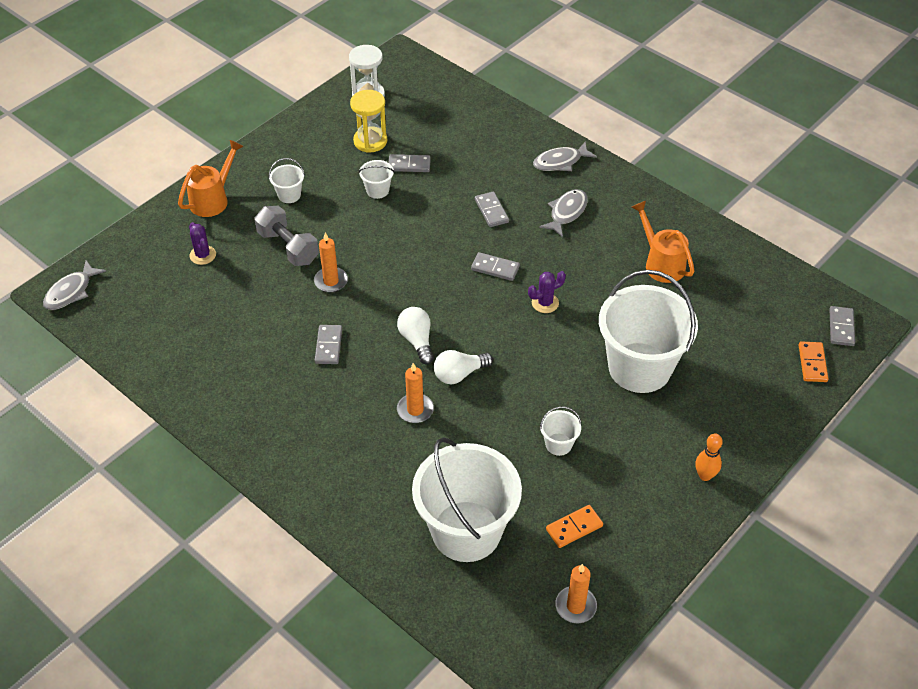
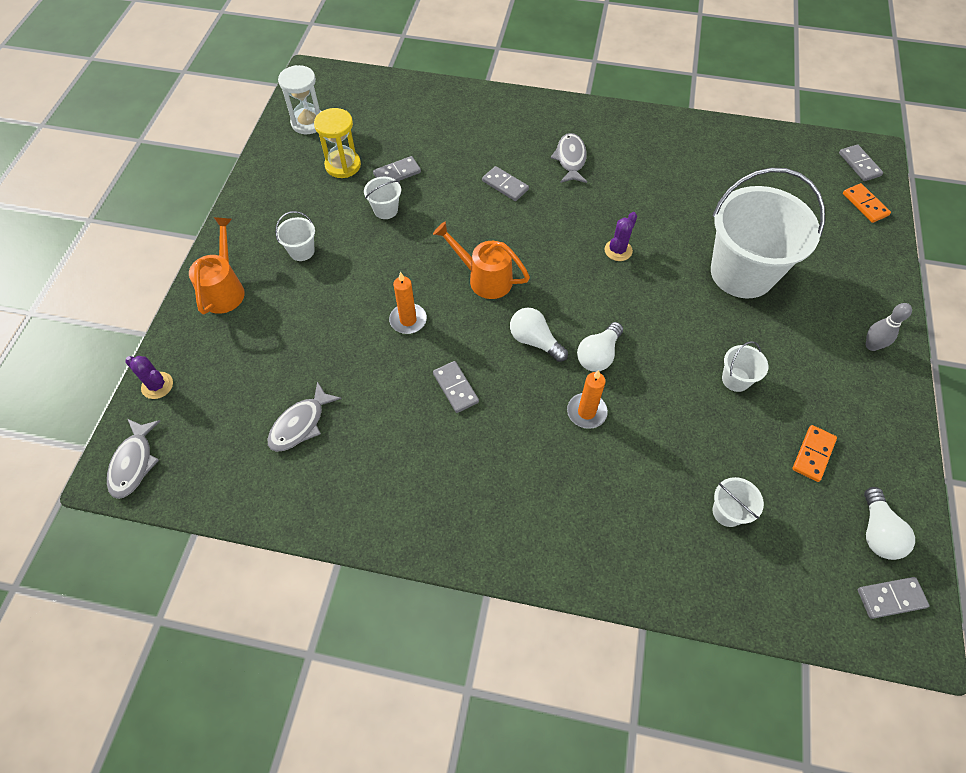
camera: 30 degrees left, 10 degrees up
purple cactus [189,222,216,265] -> purple cactus moved to [125,356,173,399]
grey dumbbell [255,206,319,266] -> none
white bucket [412,437,522,562] -> white bucket [713,477,764,527], size x0.41
grey domino [471,252,520,281] -> grey domino moved to [857,577,929,619]
grey fish [533,141,597,171] -> grey fish moved to [268,381,342,452]
orange candle [555,564,597,623] -> white light bulb [864,487,915,560]
orange watering can [632,201,695,283] -> orange watering can moved to [433,221,530,299]
orange bowling pin [695,433,723,481] -> grey bowling pin [866,303,912,351]

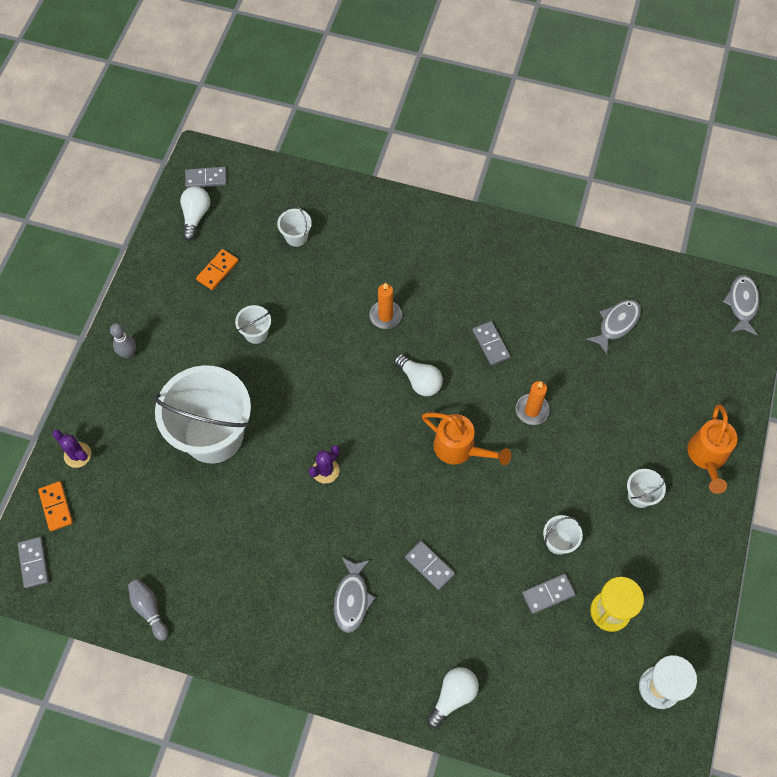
camera: 175 degrees left, 5 degrees up
purple cactus [125,356,173,399] -> purple cactus moved to [52,429,91,468]
white light bulb [577,322,623,372] -> white light bulb moved to [427,667,479,728]
none -> grey bowling pin [128,579,168,641]

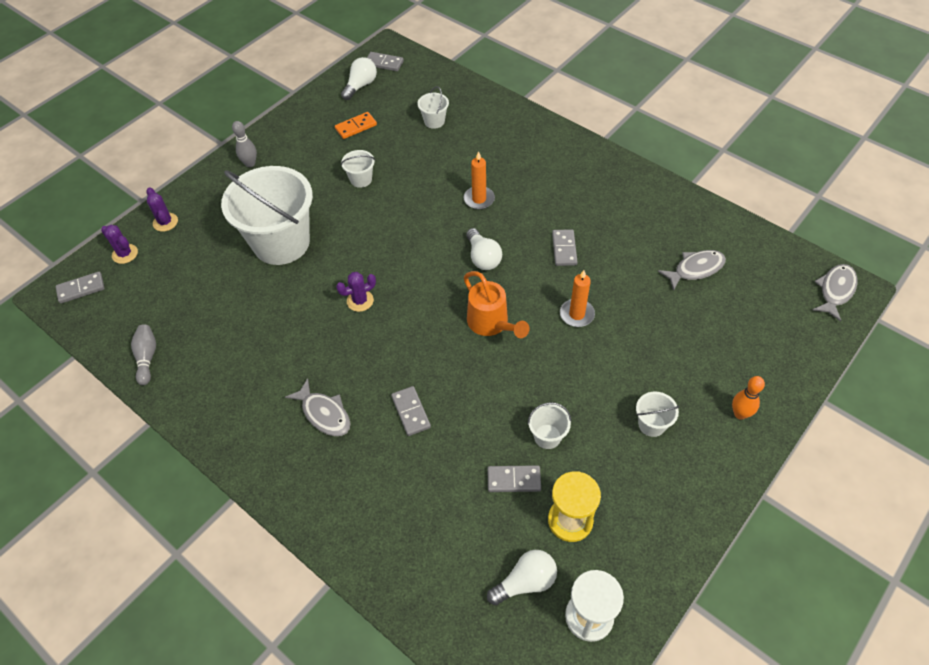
camera: 25 degrees right, 10 degrees down
grey domino [18,537,49,588] -> grey domino turned 60 degrees clockwise [56,272,105,303]
orange domino [38,481,73,531] -> purple cactus [101,225,138,264]
grey fish [334,557,376,633] -> grey fish turned 75 degrees counterclockwise [285,378,350,436]
white light bulb [427,667,479,728] -> white light bulb moved to [487,550,557,605]
orange watering can [688,404,738,494] -> orange bowling pin [732,376,765,420]

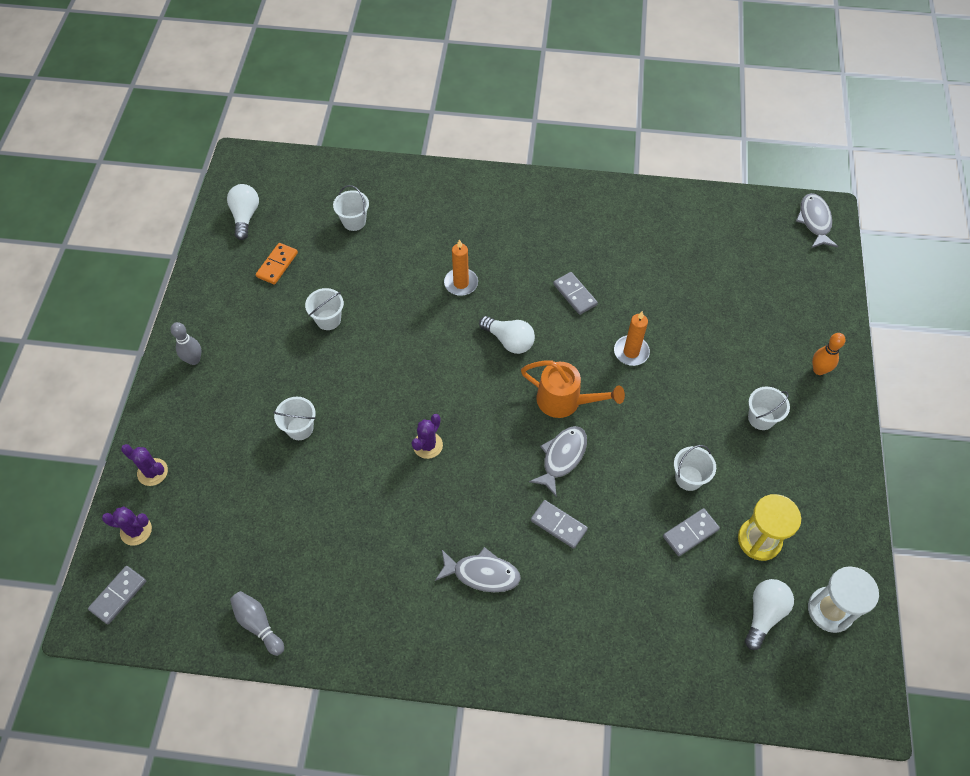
camera: 35 degrees left, 5 degrees up
white bucket [221,166,313,265] -> white bucket [273,397,316,440], size x0.41
grey domino [367,52,404,71] -> none
grey fish [658,250,726,291] -> grey fish moved to [529,426,587,496]

